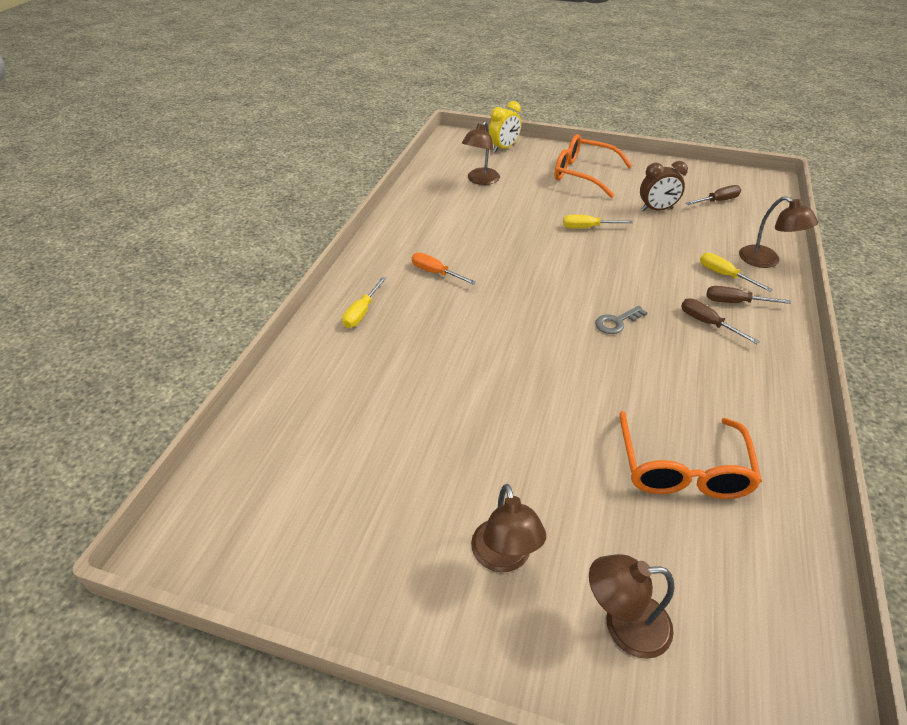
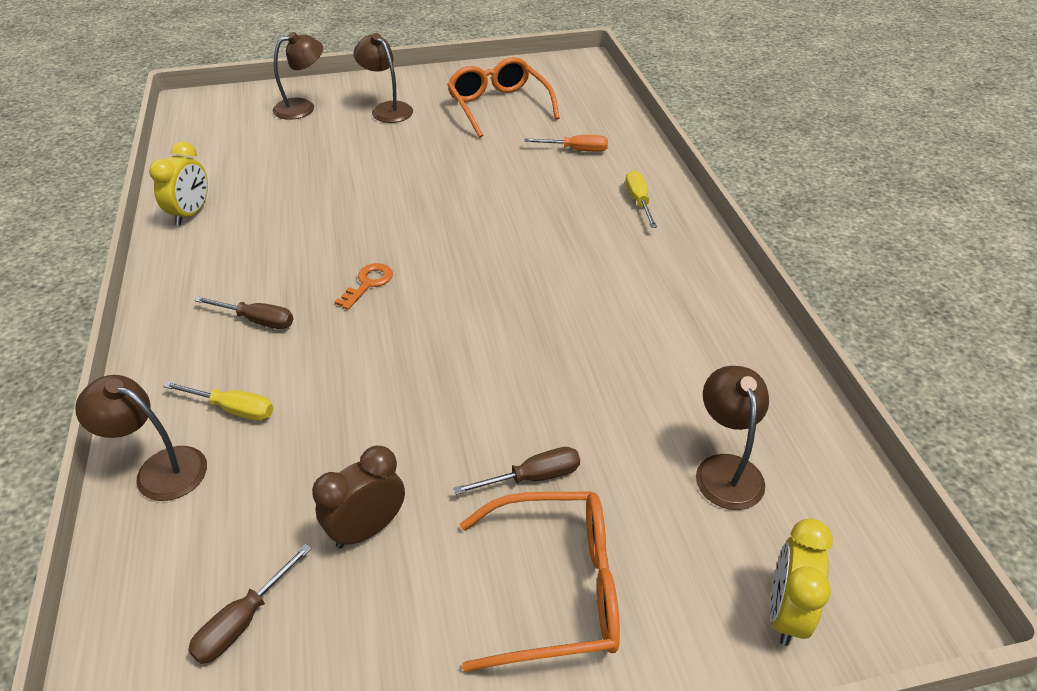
camera: 150 degrees right, 0 degrees up
orange screwdriver [412,253,477,285] -> orange screwdriver moved to [524,135,608,152]
yellow screwdriver [563,215,633,228] -> none
grey key [595,306,647,334] -> orange key [335,263,393,310]
orange glasses [619,411,762,499] -> orange glasses moved to [447,57,560,138]
brown screwdriver [706,286,791,304] -> brown screwdriver moved to [453,447,580,495]
none -> yellow clock [149,141,208,226]

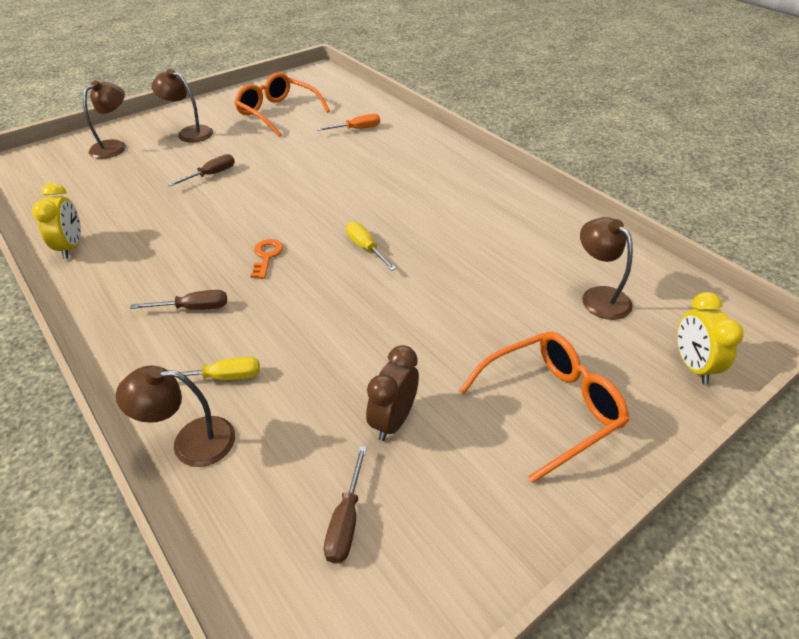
camera: 25 degrees left, 0 degrees up
brown screwdriver [453,447,580,495] -> brown screwdriver moved to [168,154,235,186]
yellow screwdriver [625,170,657,228] -> yellow screwdriver moved to [346,222,396,271]

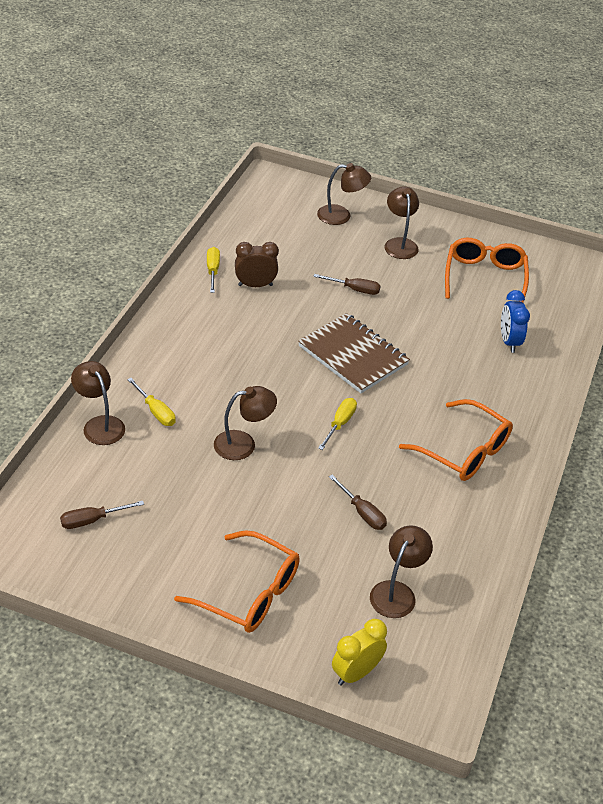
camera: 55 degrees right, 0 degrees up
yellow clock [32,183,81,259] -> yellow screwdriver [207,247,220,293]
brown screwdriver [130,290,227,310] -> brown screwdriver moved to [329,474,387,530]
orange key [251,239,283,279] -> none
orange screwdriver [317,114,380,131] -> blue clock [501,290,530,353]
brown clock [366,345,419,441] -> brown clock moved to [235,242,279,287]
none -> brown lamp [214,386,277,460]
none -> brown notebook [298,313,410,393]
none -> orange glasses [399,399,513,481]

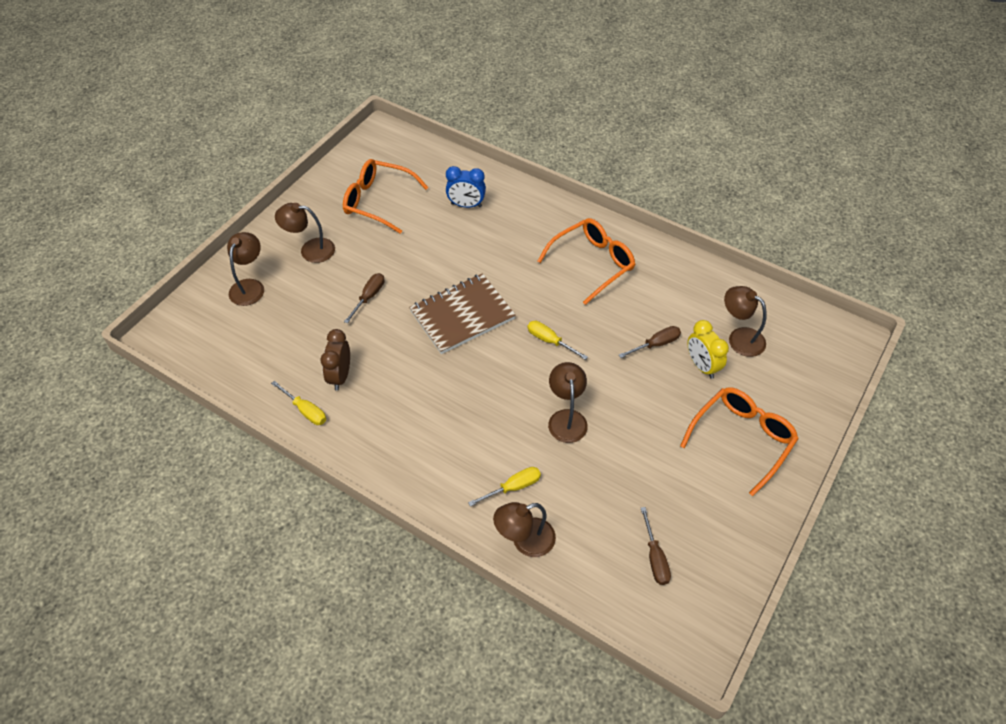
camera: 75 degrees left, 10 degrees up
yellow screwdriver [207,247,220,293] -> yellow screwdriver turned 150 degrees counterclockwise [271,381,326,425]
yellow clock [332,619,387,686] -> yellow clock moved to [688,320,729,379]

